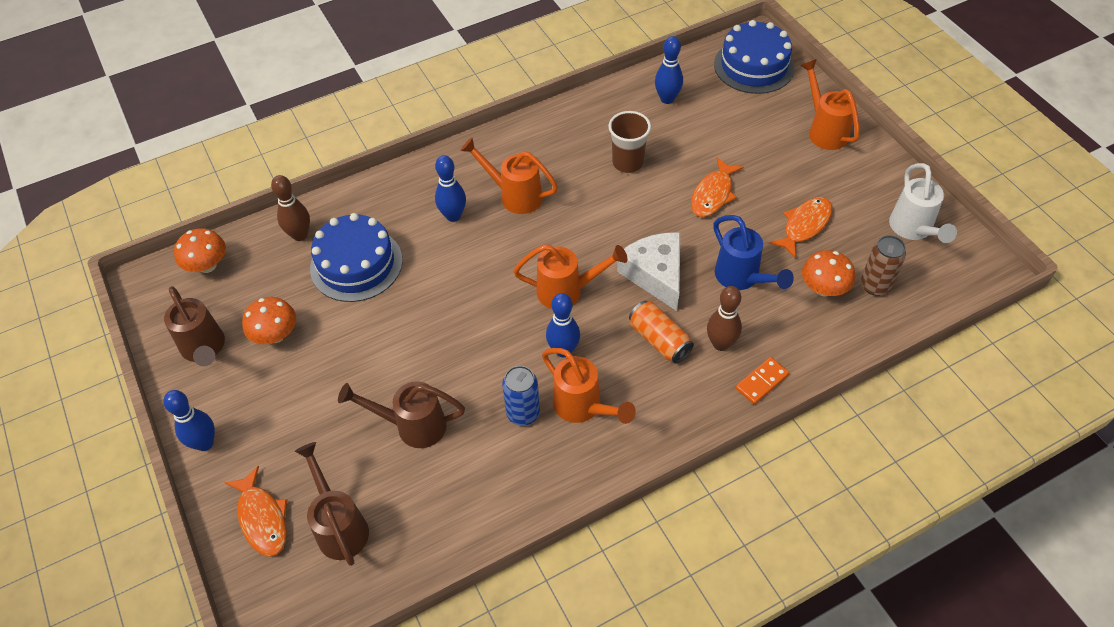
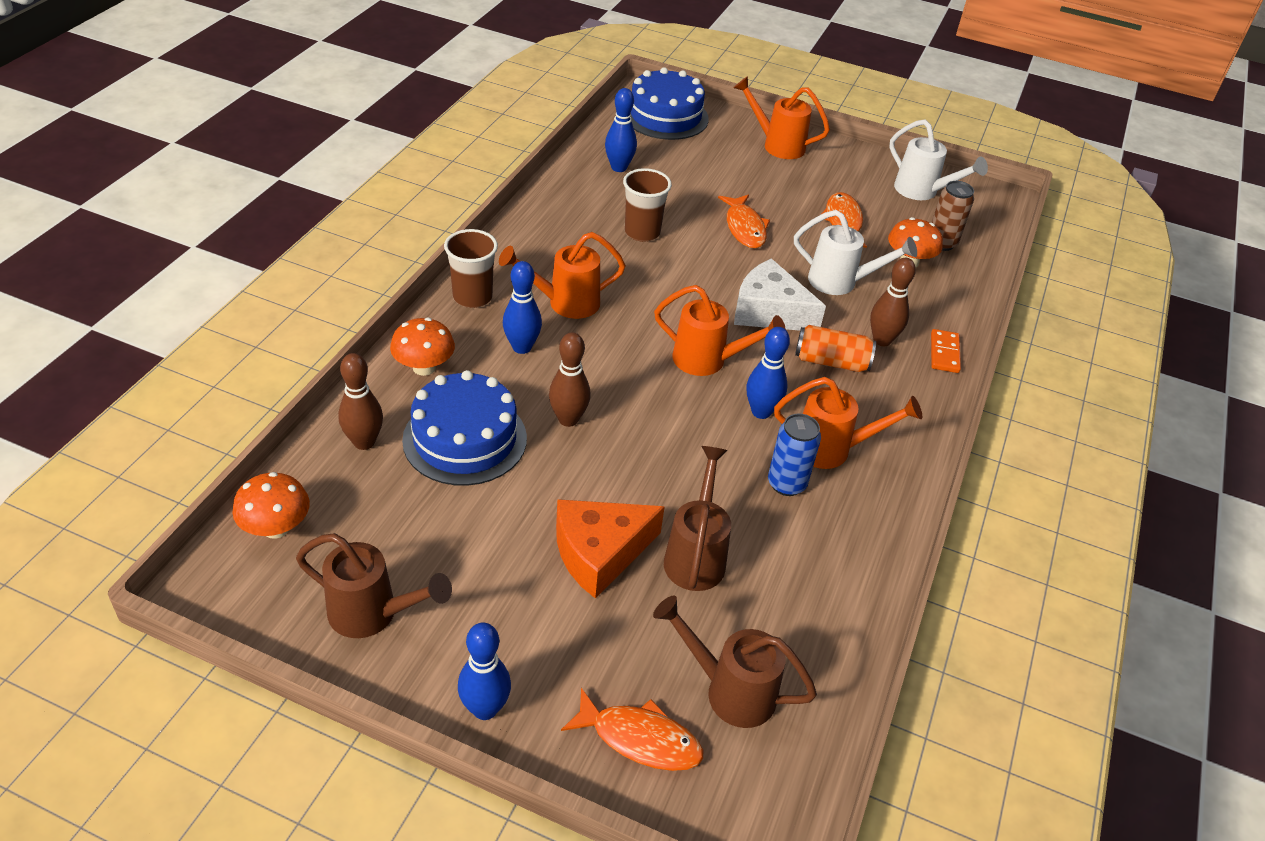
camera: 45 degrees left, 10 degrees down
orange mushroom [242,297,296,344] -> orange mushroom moved to [390,318,455,376]
brown watering can [338,381,465,448] -> brown watering can turned 135 degrees clockwise [664,446,731,591]
orange watering can [513,244,628,309] -> orange watering can turned 60 degrees clockwise [654,285,786,376]
blue watering can [713,215,794,290] -> white watering can [794,210,917,295]
none -> brown cup [444,229,498,308]
none -> brown bowling pin [549,332,591,427]
none -> orange cheese [556,499,665,598]

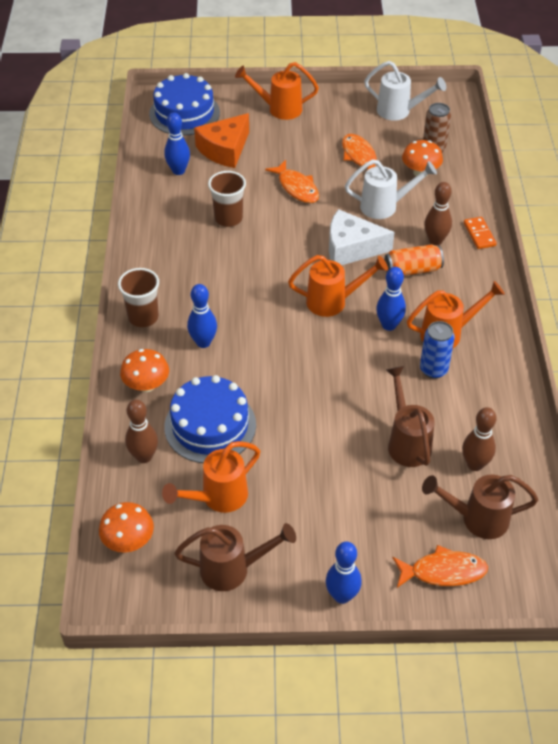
camera: 20 degrees left, 5 degrees up
orange watering can [499,232,626,319] -> orange watering can moved to [162,441,260,513]
brown bowling pin [549,332,591,427] -> brown bowling pin moved to [462,407,497,471]
orange cheese [556,499,665,598] -> orange cheese moved to [194,113,249,168]

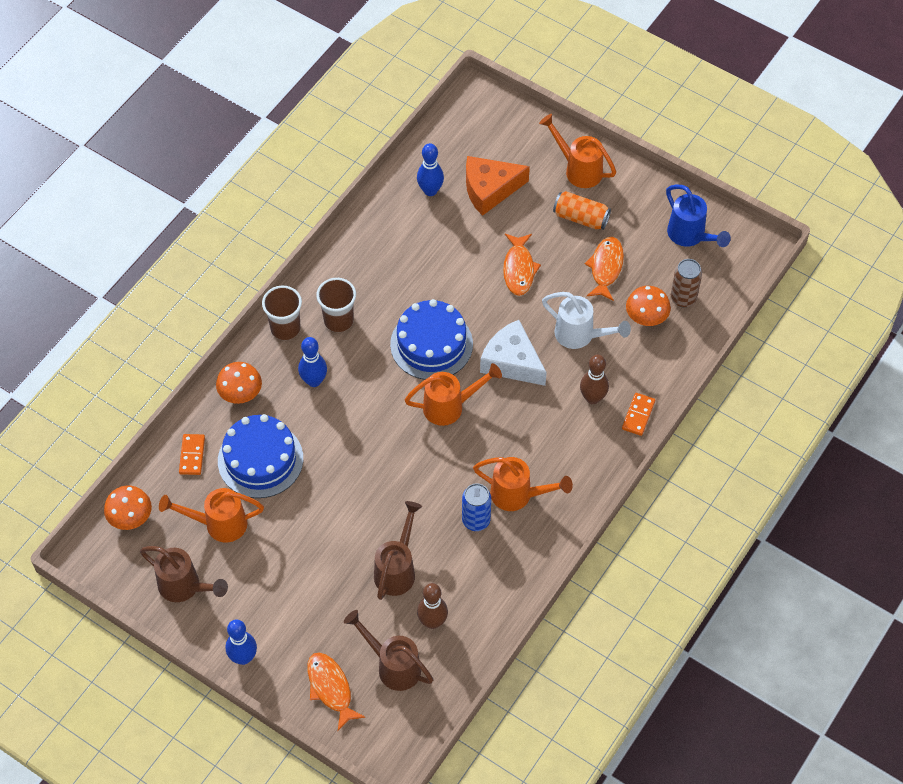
camera: 35 degrees right, 10 degrees up
brown bowling pin [125,399,158,463] -> orange domino [179,434,205,475]
blue cake [149,73,220,136] -> blue cake moved to [390,299,473,380]
brown cup [208,171,246,227] -> brown cup moved to [316,278,356,332]
orange watering can [288,255,388,317] -> orange watering can turned 45 degrees counterclockwise [405,363,502,426]
white watering can [364,61,446,121] -> blue watering can [666,184,731,247]
blue bowling pin [376,267,406,331] -> none
orange can [385,244,444,276] -> orange can moved to [553,191,611,230]
orange fish [392,545,488,588] -> orange fish turned 150 degrees counterclockwise [307,652,365,731]

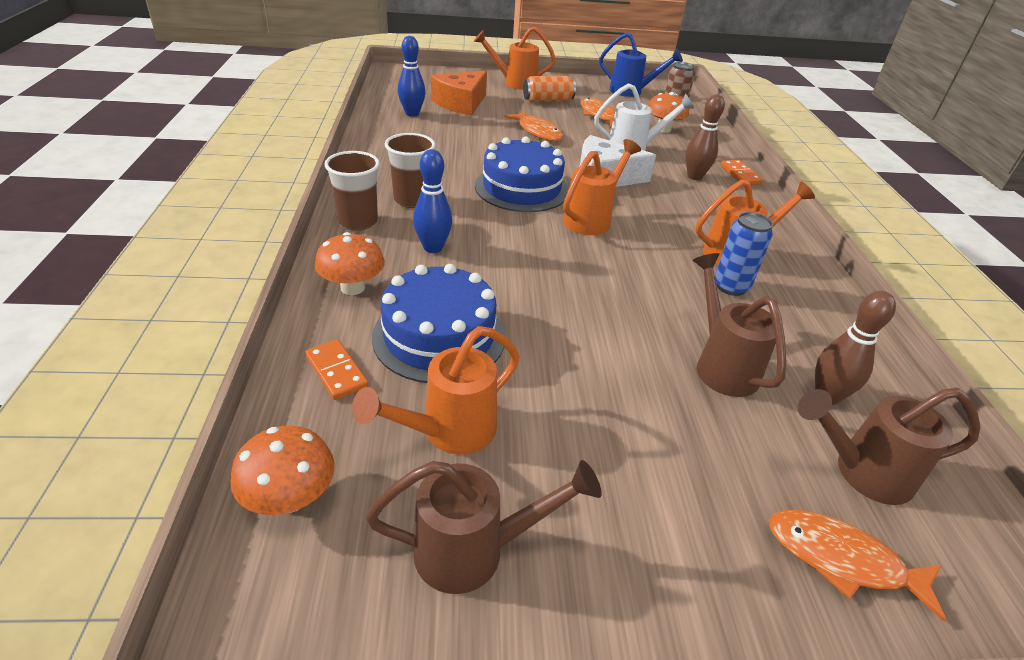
camera: 40 degrees left, 20 degrees down
blue bowling pin [226,619,257,665] -> none

